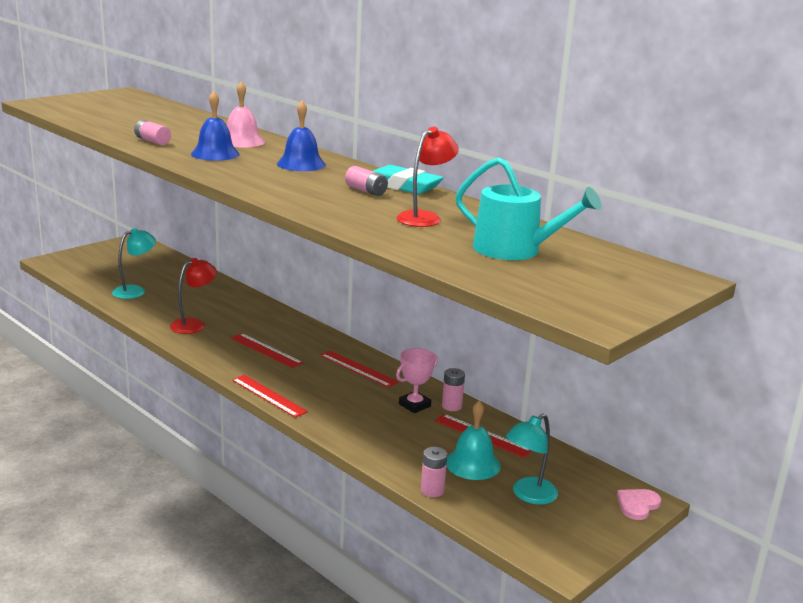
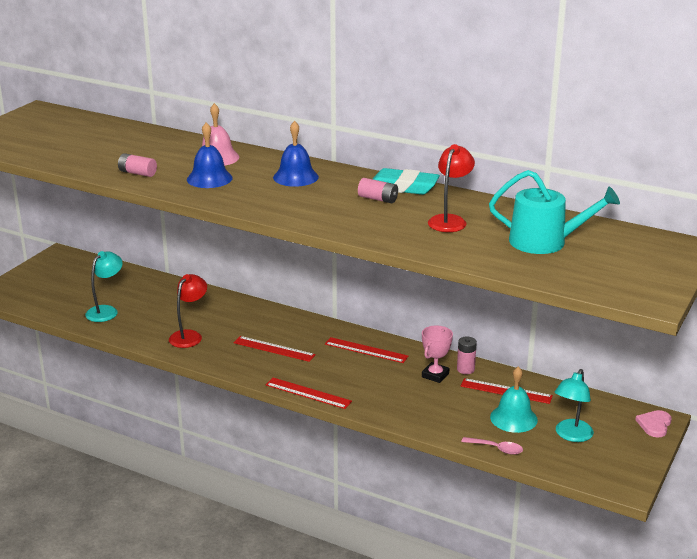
camera: 15 degrees left, 5 degrees up
pink battery [421,447,447,497] -> pink spoon [462,437,523,455]

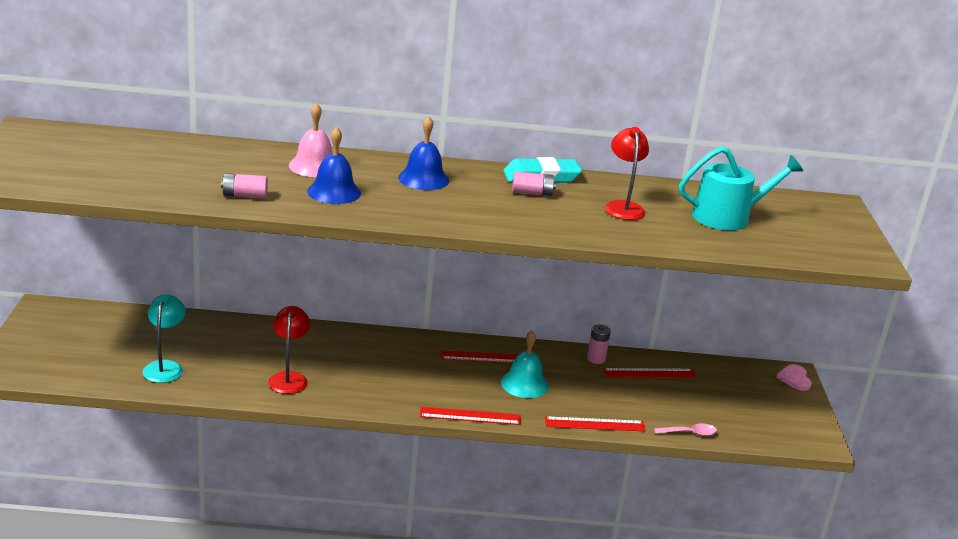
camera: 30 degrees left, 0 degrees up
red ruler [233,336,316,362] -> red ruler moved to [545,416,646,431]
pink trophy [422,326,453,383] -> none
turquoise bell [490,366,538,433] -> turquoise bell moved to [501,331,549,398]
turquoise lamp [555,369,594,442] -> none

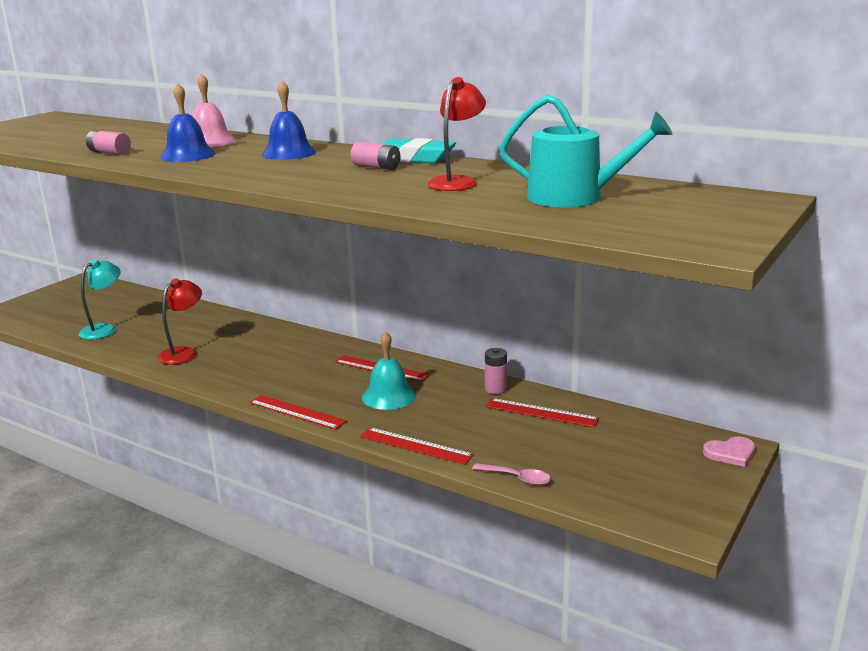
camera: 35 degrees right, 5 degrees down
pink heart [776,364,812,391] -> pink heart turned 135 degrees counterclockwise [703,436,755,467]

